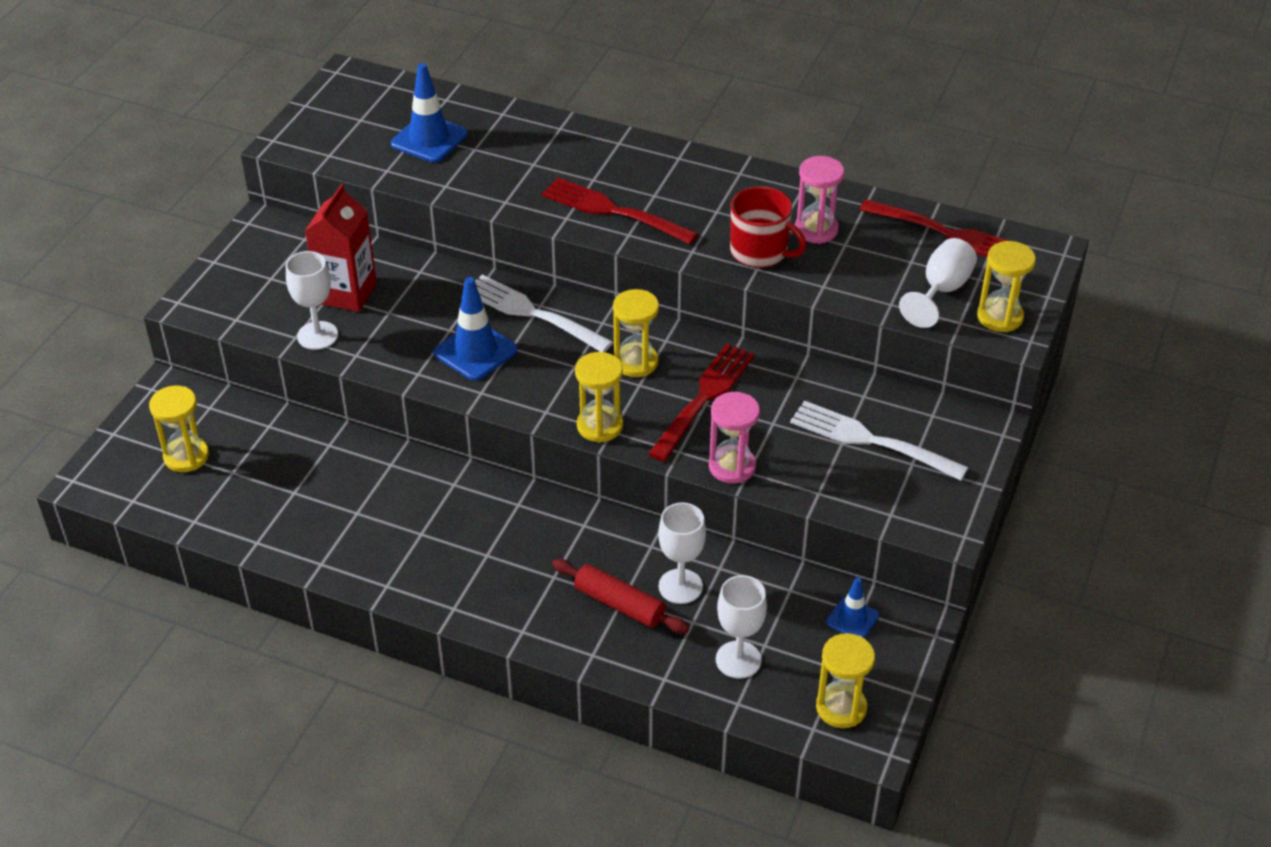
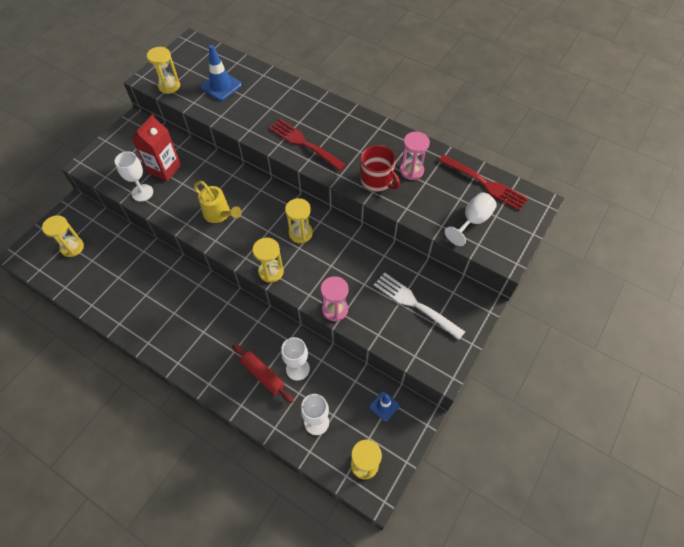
camera: 10 degrees right, 15 degrees up
blue traffic cone [433,277,518,381] -> yellow watering can [194,181,242,223]
white fork [475,275,613,352] -> none
red fork [648,344,755,462] -> none
yellow hourglass [977,241,1036,332] -> yellow hourglass moved to [147,47,180,94]

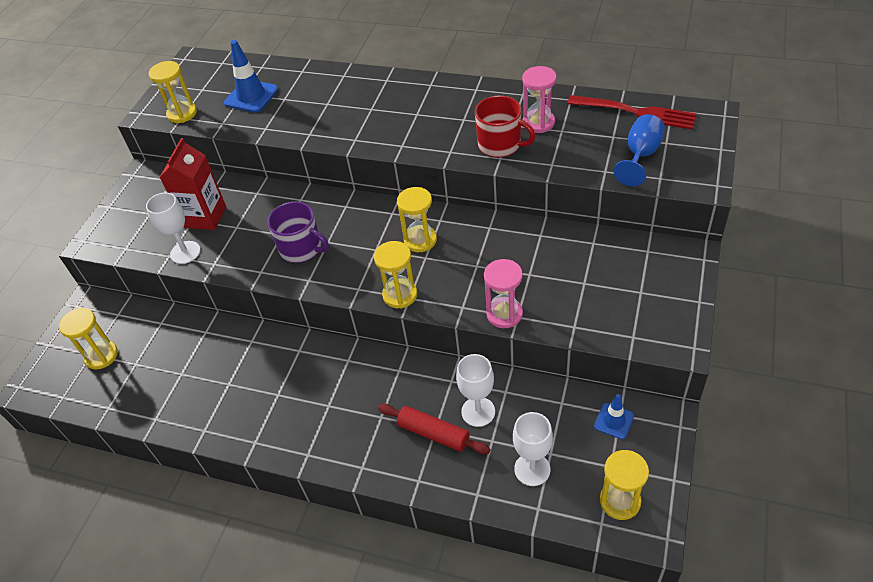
camera: 10 degrees left, 10 degrees down
yellow watering can [194,181,242,223] -> purple mug [267,202,329,263]
red fork [269,119,346,171] -> none
white fork [374,272,465,340] -> none
white goblet [445,192,497,246] -> blue goblet [613,114,665,186]

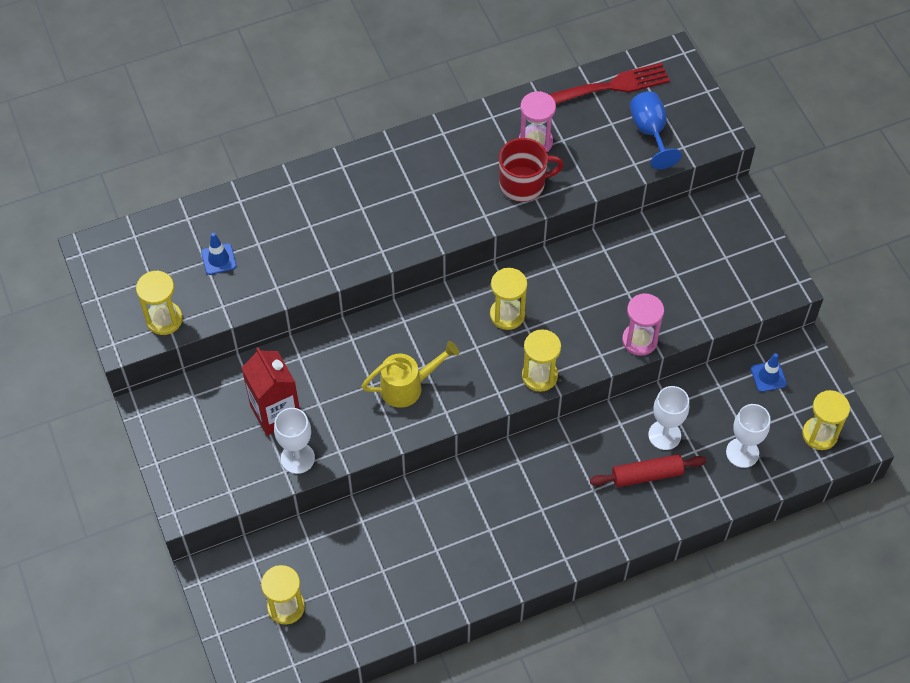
camera: 45 degrees left, 10 degrees up
blue traffic cone [224,40,278,113] -> blue traffic cone [201,233,237,275], size x0.60
purple mug [267,202,329,263] -> yellow watering can [361,341,459,408]

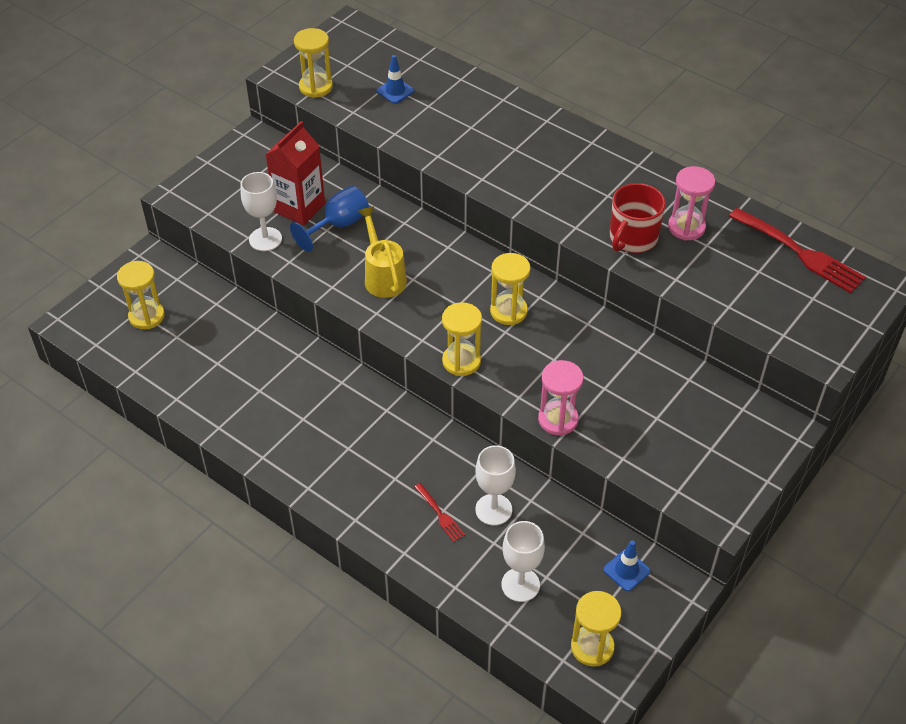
camera: 60 degrees right, 10 degrees down
yellow watering can [361,341,459,408] -> yellow watering can turned 150 degrees counterclockwise [358,207,407,298]
red mug [499,138,564,202] -> red mug turned 75 degrees clockwise [610,183,666,253]
red rolling pin [590,454,707,487] -> red fork [414,483,465,542]
blue goblet [630,91,682,169] -> blue goblet moved to [290,186,369,252]

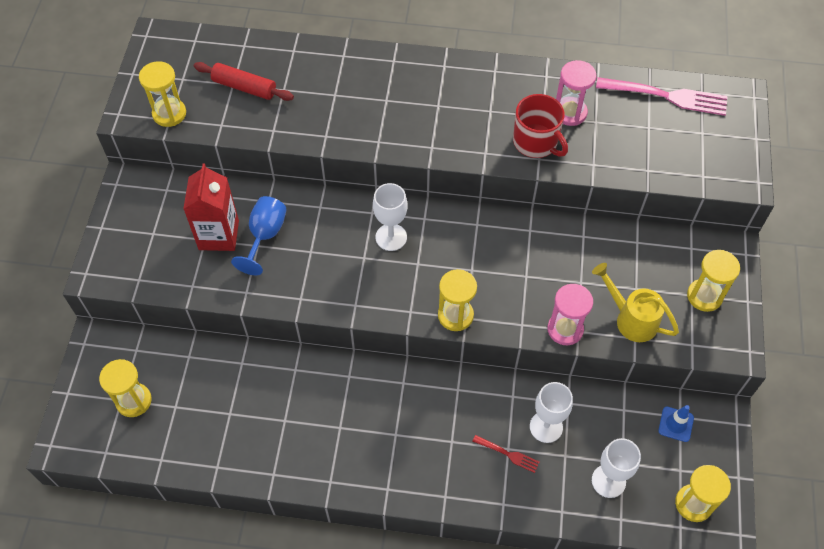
camera: 30 degrees left, 10 degrees up
white goblet [241,172,282,251] -> white goblet moved to [373,183,407,251]
yellow watering can [358,207,407,298] -> yellow watering can moved to [592,263,679,342]
blue traffic cone [376,55,414,104] -> red rolling pin [194,62,294,101]
yellow hourglass [490,253,531,325] -> yellow hourglass moved to [687,250,740,312]
red mug [610,183,666,253] -> red mug turned 45 degrees counterclockwise [513,94,568,158]
red fork [729,208,865,293] -> pink fork [596,77,728,116]

